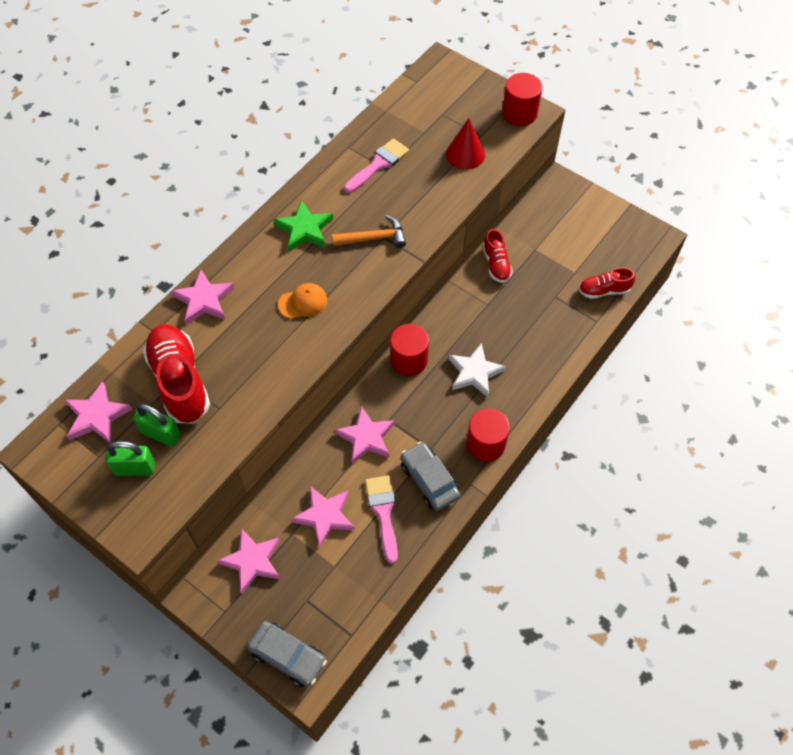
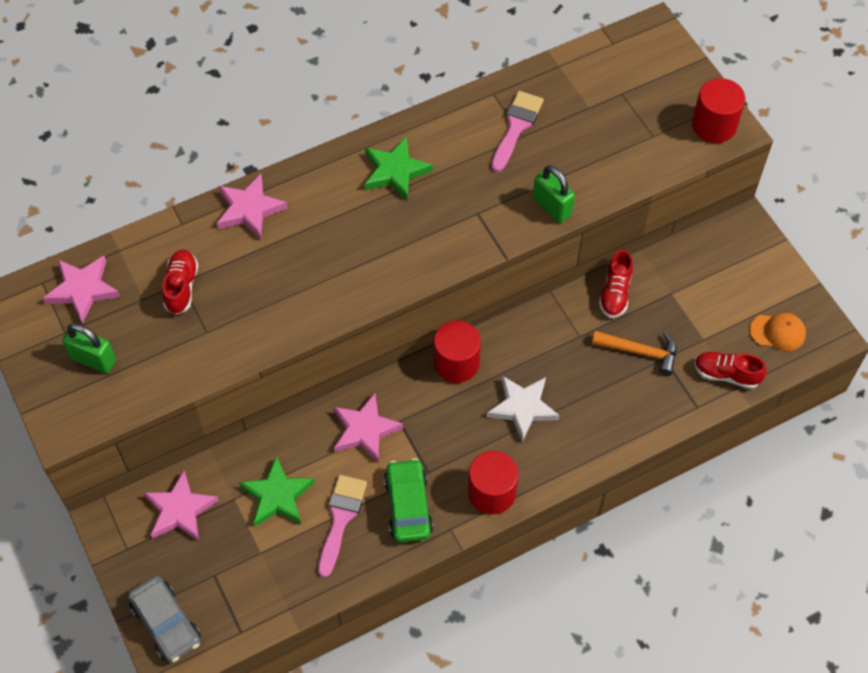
camera: 25 degrees right, 0 degrees up
green padlock [133,404,181,447] -> green padlock moved to [533,165,575,223]
red shoe [143,324,210,423] -> red shoe [162,249,198,315], size x0.55
orange cap [278,283,327,319] -> orange cap moved to [749,313,806,351]
pink star [291,486,355,548] -> green star [239,456,315,527]
orange hammer [332,215,406,248] -> orange hammer moved to [592,331,676,376]
pink brush [344,138,409,193] -> pink brush turned 45 degrees counterclockwise [491,91,544,172]
grey car [401,442,460,511] -> green car [384,458,433,542]
red cone [446,118,485,169] -> none

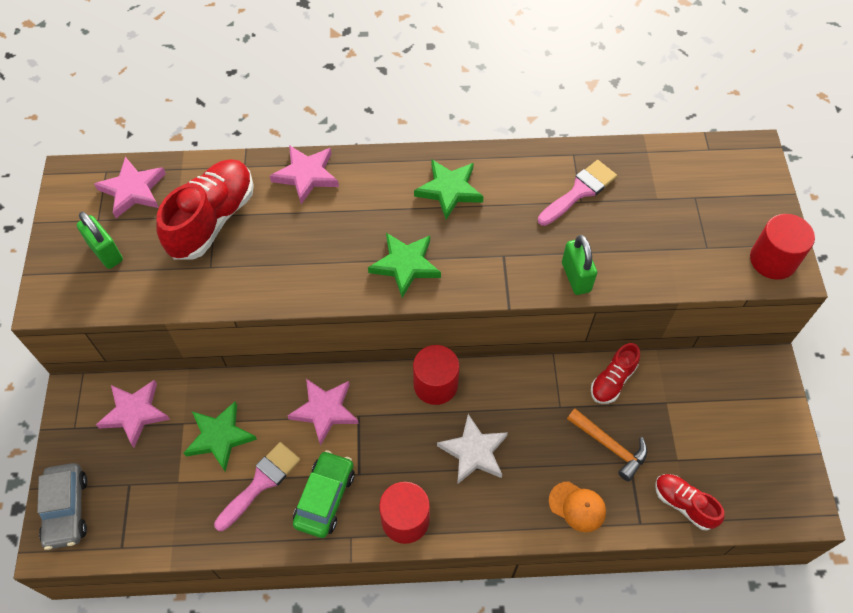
camera: 25 degrees right, 0 degrees up
red shoe [162,249,198,315] -> red shoe [156,159,254,260], size x1.81
orange cap [749,313,806,351] -> orange cap moved to [549,482,606,532]
none -> green star [368,233,441,298]

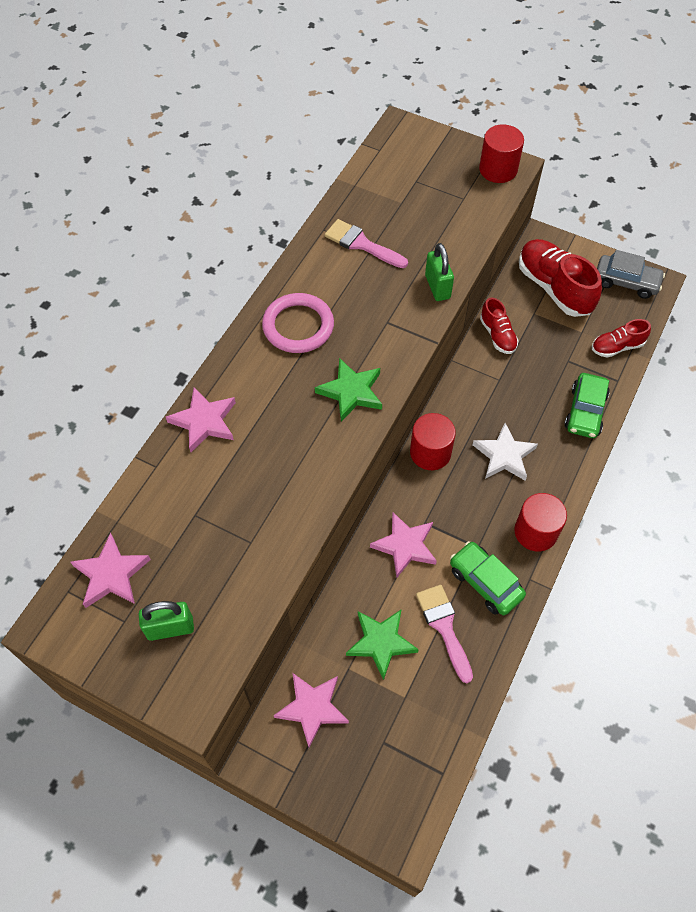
camera: 60 degrees left, 0 degrees up
grey car [37,463,87,550] -> grey car moved to [597,250,665,299]
red shoe [156,159,254,260] -> red shoe moved to [519,239,602,317]
green star [414,160,484,220] -> pink ring [262,293,334,353]
pink brush [538,160,617,226] -> pink brush turned 45 degrees counterclockwise [325,219,408,268]
orange cap [549,482,606,532] -> green car [564,373,610,438]
green padlock [562,235,597,295] -> green padlock turned 60 degrees clockwise [425,243,454,301]
orange hammer [567,409,647,481] -> none

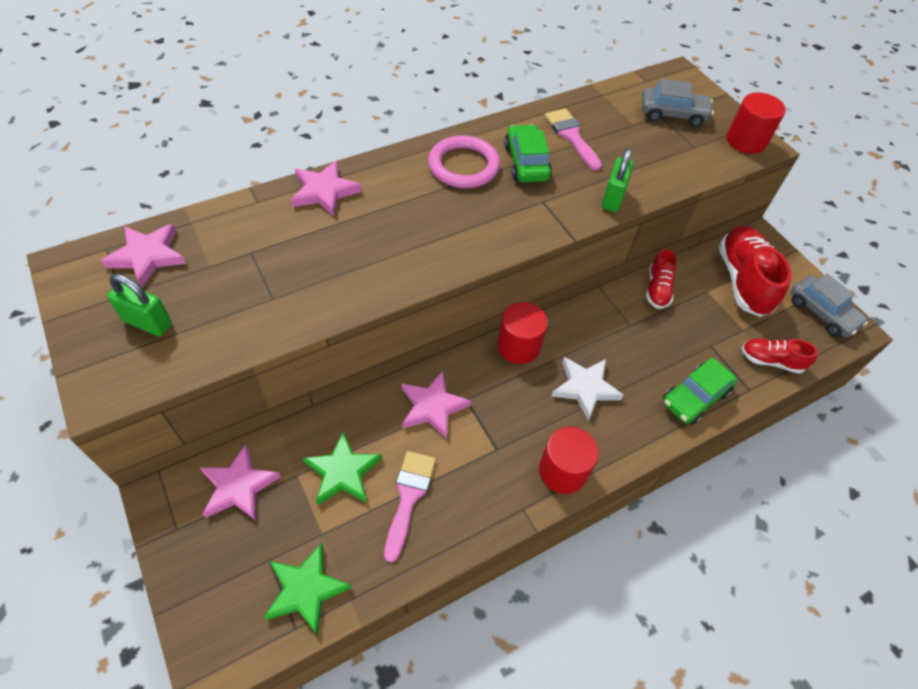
camera: 30 degrees right, 5 degrees down
green star [315,358,382,422] -> green star moved to [264,543,352,635]
green car [450,541,526,615] -> green car moved to [504,124,552,182]
none -> grey car [642,78,714,127]

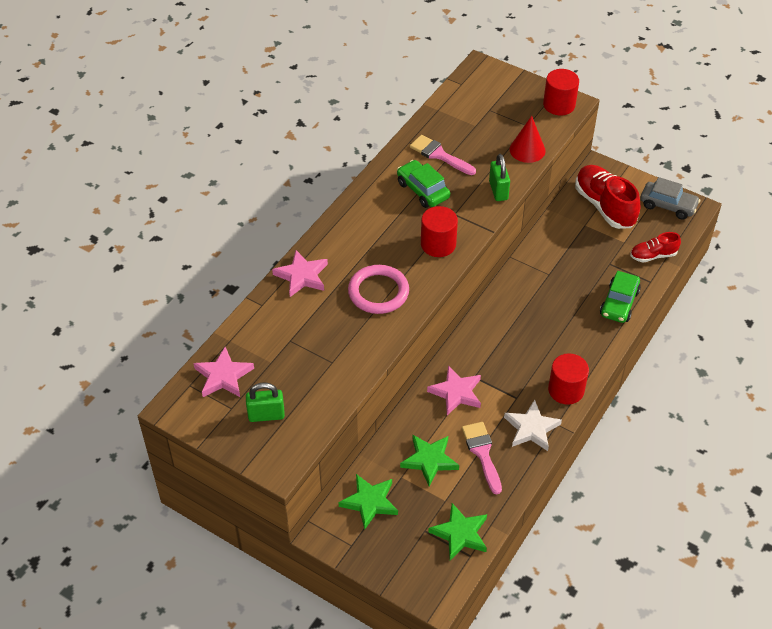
camera: 25 degrees left, 5 degrees down
pink star [200,444,281,521] -> green star [339,474,398,530]
pink ring [428,135,500,188] -> pink ring moved to [348,265,409,314]
red cylinder [497,302,548,364] -> red cylinder moved to [421,206,458,257]
white star [551,357,624,421] -> white star moved to [504,400,562,451]
grey car [642,78,714,127] -> none
red shoe [646,249,677,309] -> none
none -> red cone [510,116,546,163]

